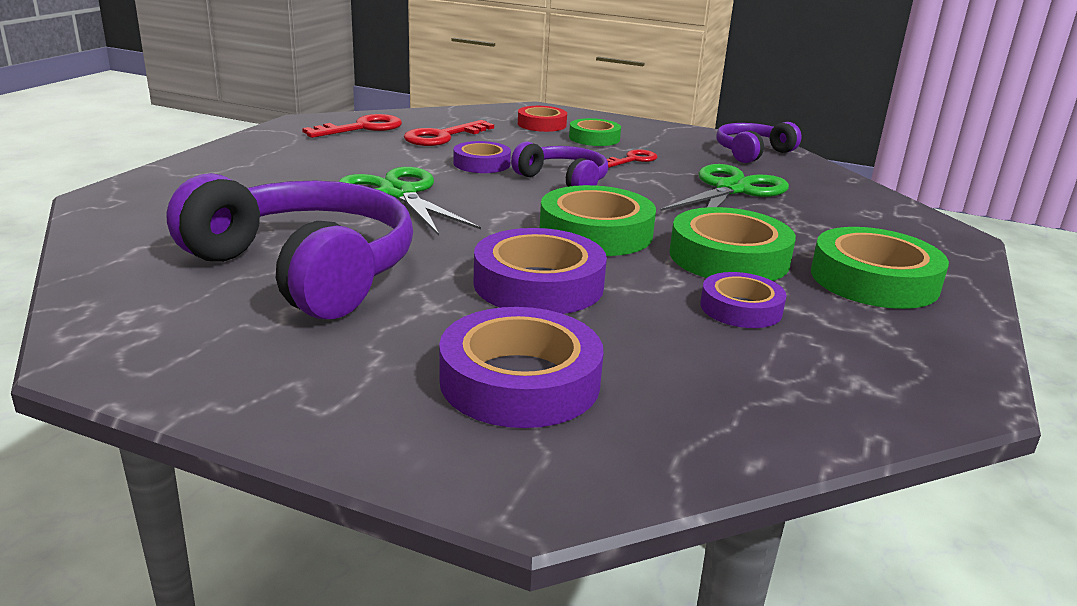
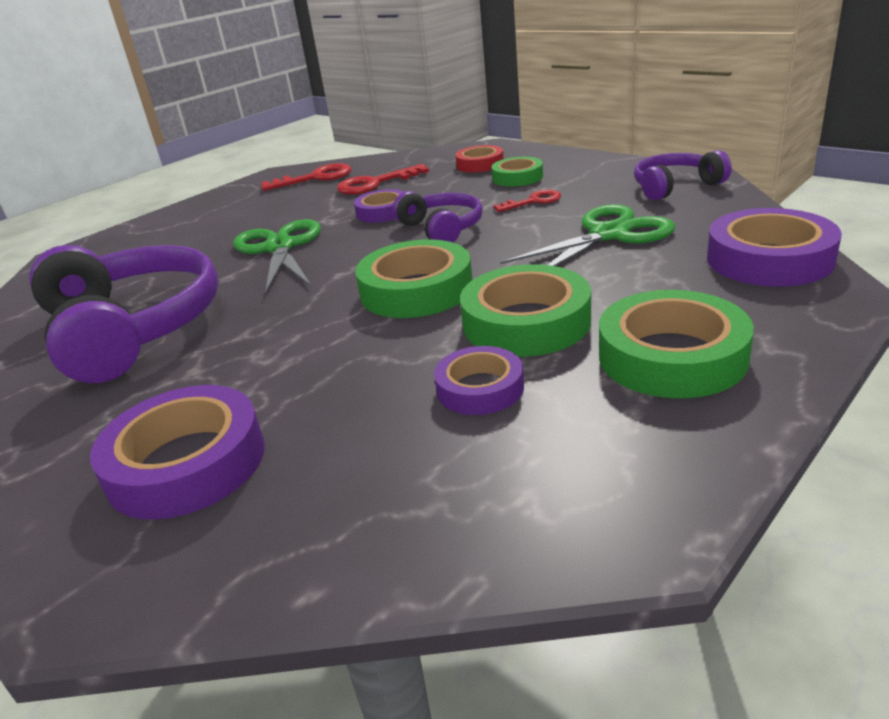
camera: 25 degrees right, 5 degrees up
purple tape [474,228,607,314] -> purple tape moved to [707,208,842,287]

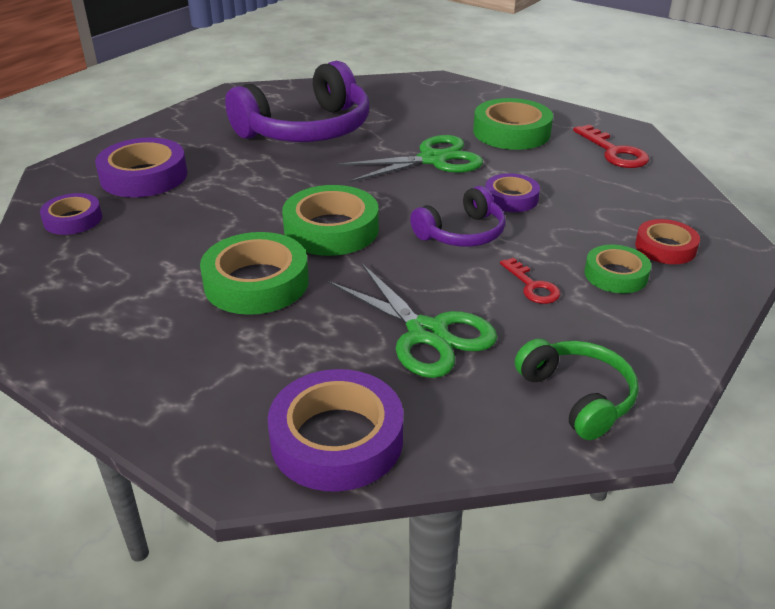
camera: 80 degrees right, 5 degrees up
red key [337,164,429,195] -> none
purple tape [434,346,524,415] -> purple tape moved to [40,193,102,235]
green tape [599,290,754,398] -> green tape moved to [473,98,553,150]
purple headphones [634,150,732,201] -> green headphones [515,339,639,440]

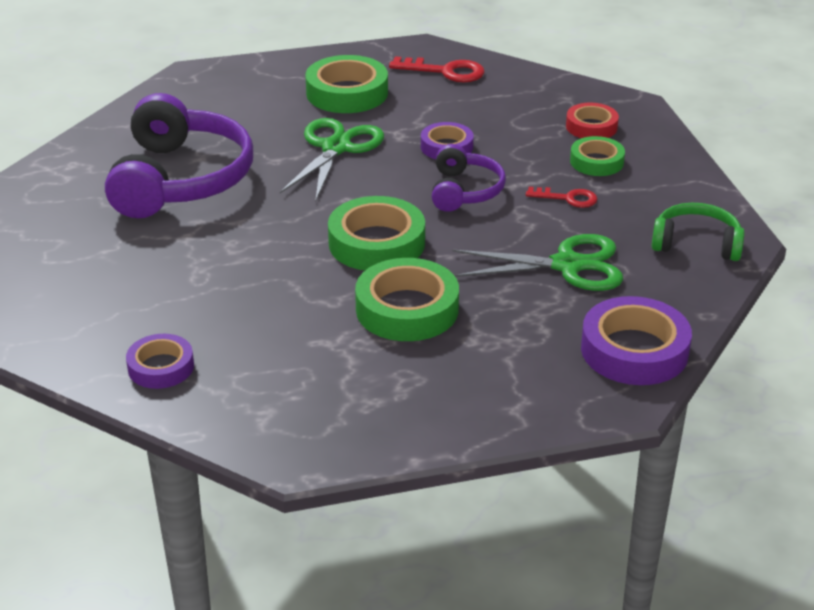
camera: 50 degrees left, 0 degrees up
purple tape [95,138,187,198] -> none

